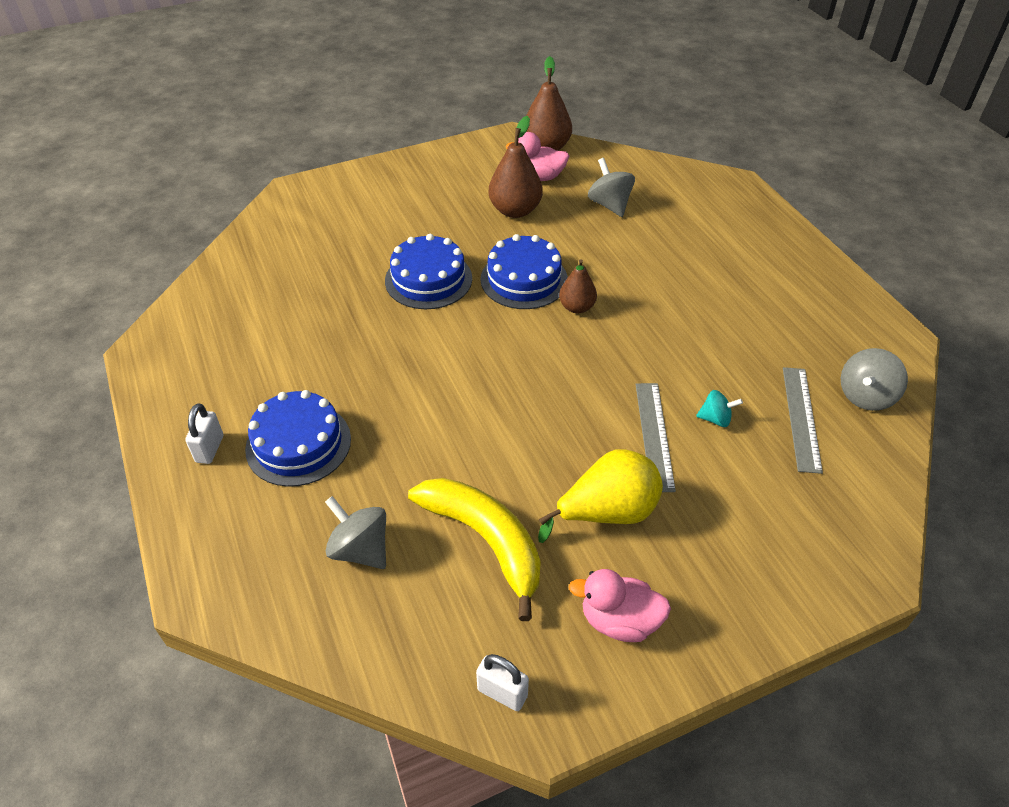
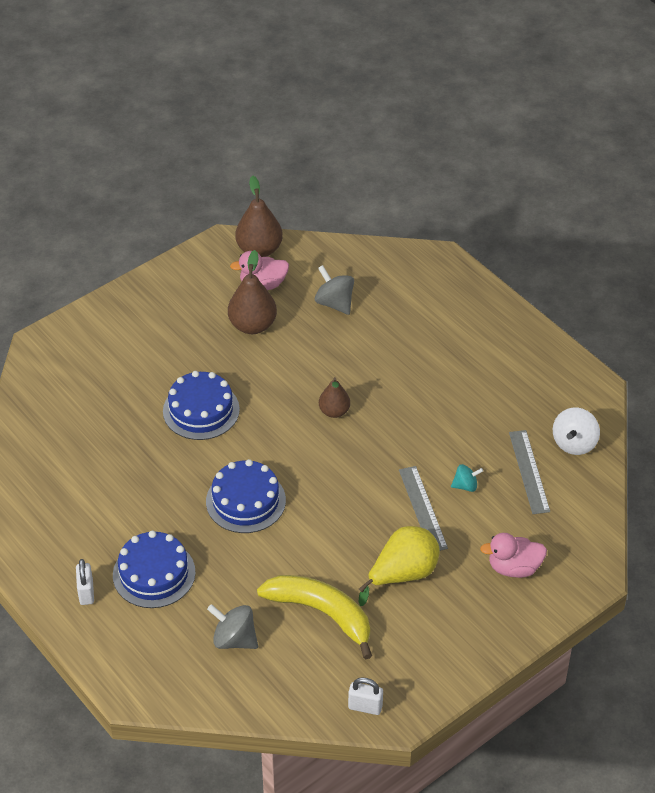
camera: 15 degrees left, 0 degrees up
blue cake [481,234,568,309] -> blue cake moved to [206,459,286,533]
pink duck [569,569,671,642] -> pink duck moved to [480,533,547,578]
grey spinning top [841,348,908,411] -> white spinning top [553,408,600,455]

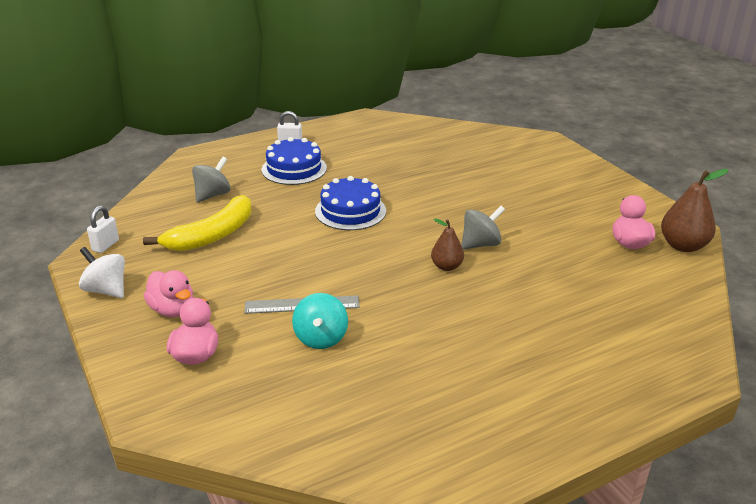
camera: 100 degrees right, 15 degrees down
blue cake [163,371,240,440] -> none
brown pear [228,250,277,334] -> none
grey spinning top [315,265,354,315] -> grey spinning top moved to [461,206,505,250]
yellow pear [359,526,439,606] -> none
turquoise spinning top [451,464,483,492] -> turquoise spinning top [292,293,348,349], size x1.61
grey ruler [509,430,550,514] -> none
white spinning top [553,408,600,455] -> white spinning top moved to [79,247,125,298]
none -> pink duck [144,270,194,317]

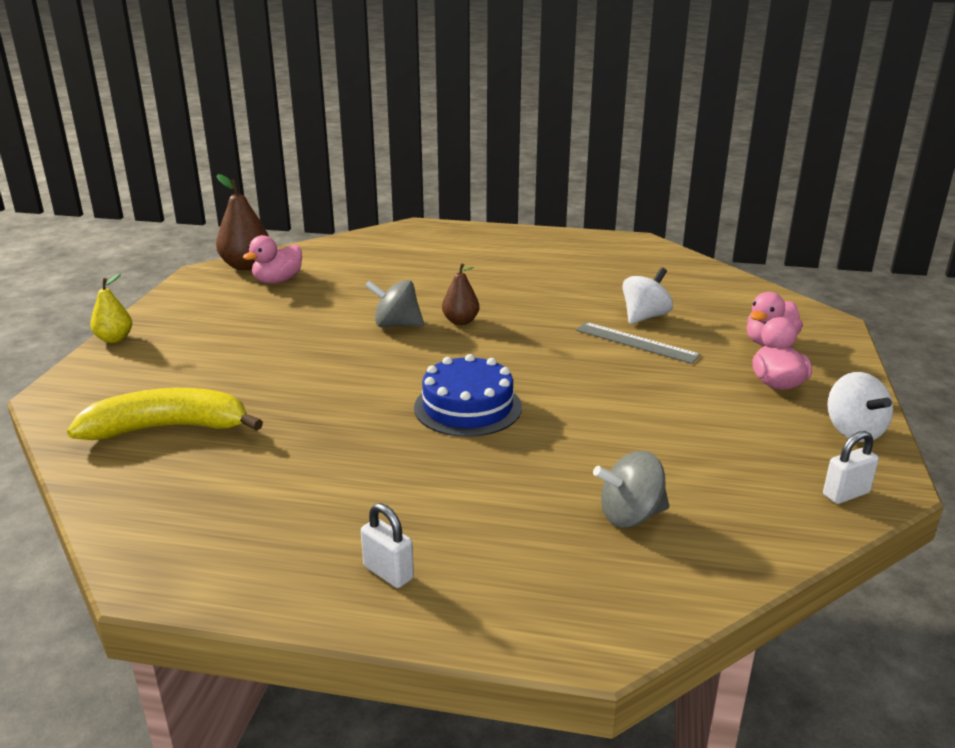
camera: 140 degrees left, 5 degrees down
yellow banana [143,195,252,251] -> yellow banana moved to [67,388,263,440]
blue cake [261,137,327,185] -> none
turquoise spinning top [292,293,348,349] -> white spinning top [622,267,673,324]
none -> yellow pear [90,273,132,343]

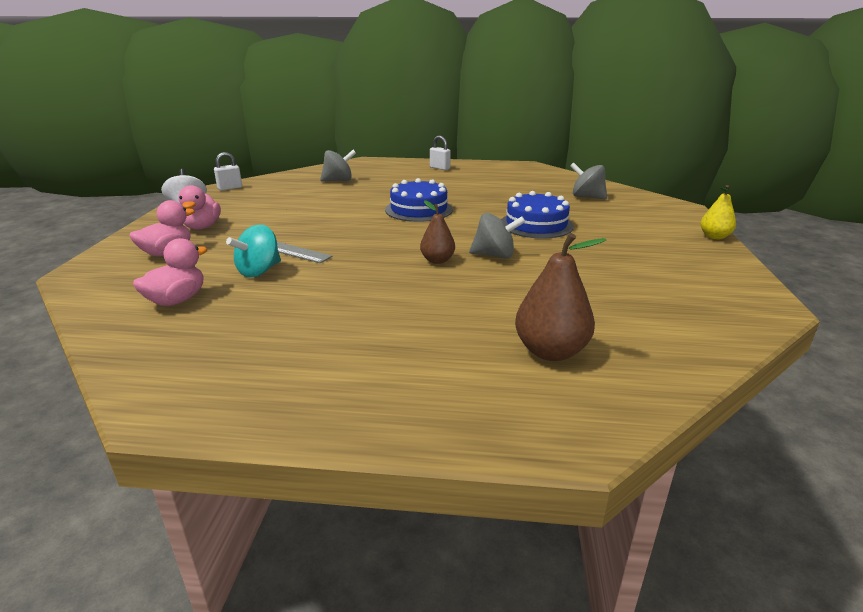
camera: 175 degrees right, 0 degrees up
yellow banana [67,388,263,440] -> grey spinning top [570,162,607,199]
brown pear [216,174,269,270] -> brown pear moved to [515,233,606,361]
pink duck [243,235,302,284] -> pink duck moved to [133,238,207,306]
white spinning top [622,267,673,324] -> turquoise spinning top [226,224,281,277]
none -> blue cake [501,191,574,239]

